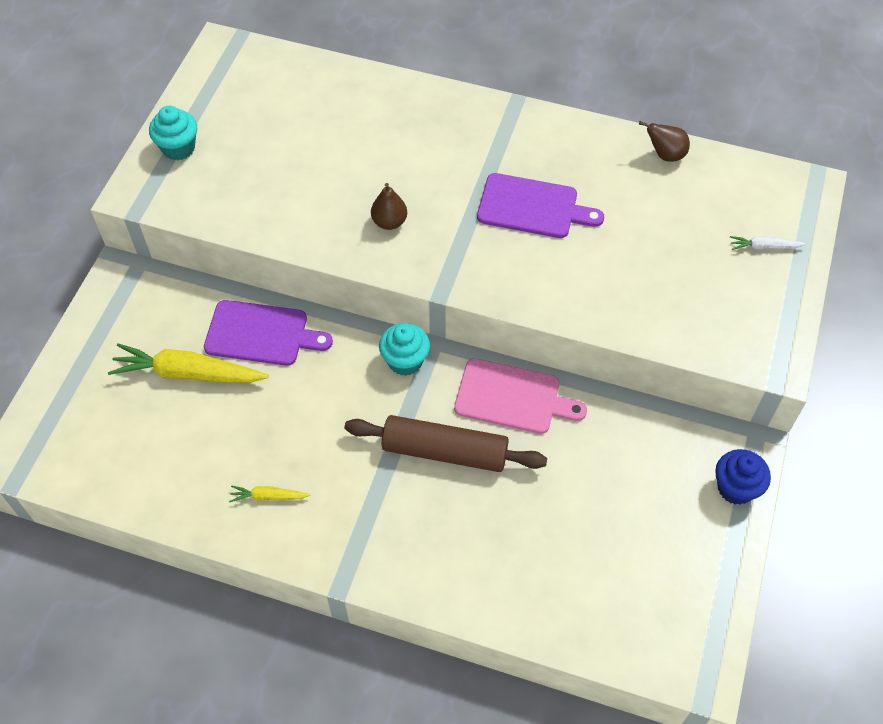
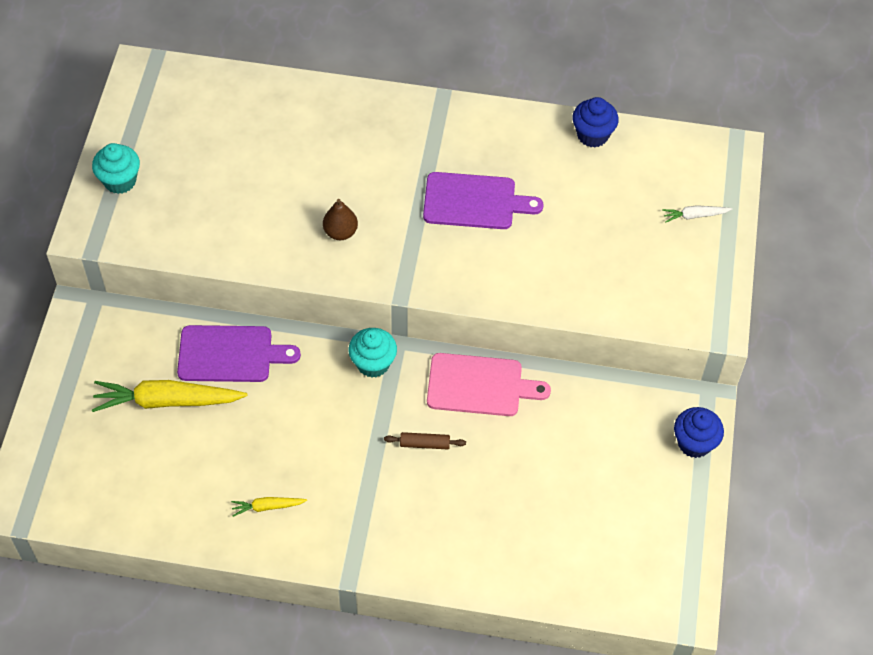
camera: 10 degrees left, 0 degrees up
brown rolling pin [344,415,547,472] -> brown rolling pin [384,432,466,450], size x0.43
brown pear [639,121,690,162] -> blue cupcake [572,97,619,148]

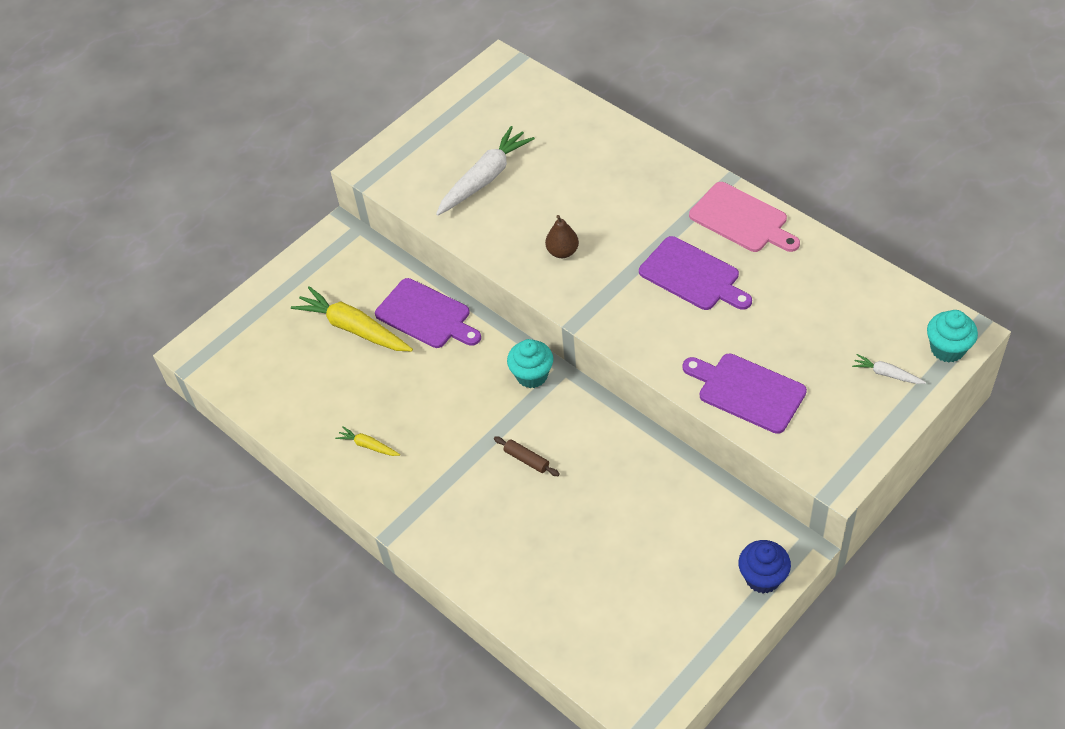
camera: 40 degrees right, 5 degrees down
turquoise cupcake [92,143,140,194] -> turquoise cupcake moved to [927,310,978,362]
pink cutting board [427,353,551,416] -> pink cutting board moved to [689,182,800,252]
blue cupcake [572,97,619,148] -> none
none -> white carrot [436,126,535,216]
none -> purple cutting board [682,354,807,434]

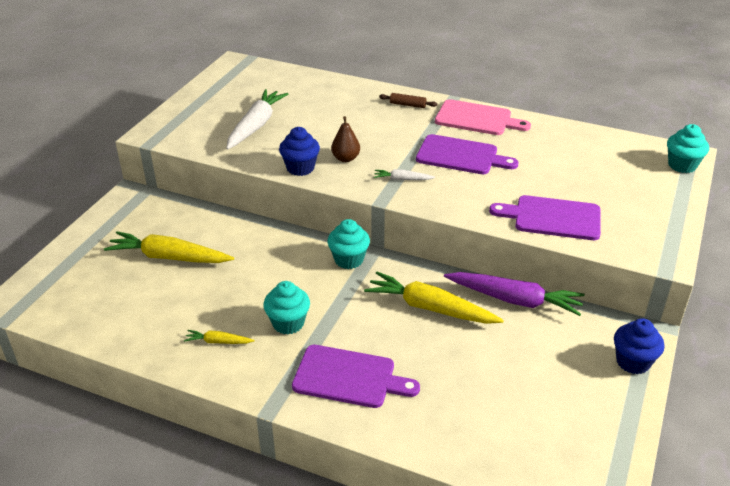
camera: 25 degrees left, 15 degrees down
purple cutting board [375,278,481,348] -> purple cutting board moved to [292,345,420,408]
brown rolling pin [494,436,560,476] -> brown rolling pin moved to [379,93,437,108]
white carrot [852,354,926,384] -> white carrot moved to [374,169,435,180]
none -> turquoise cupcake [263,281,310,334]
none -> blue cupcake [279,127,320,176]
none -> yellow carrot [364,272,504,324]
none -> purple carrot [444,272,585,316]

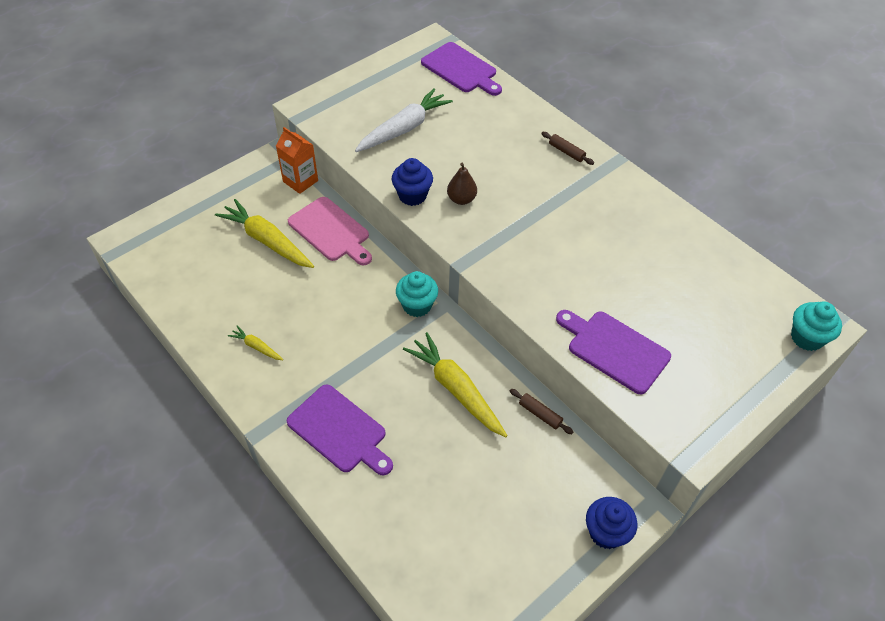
camera: 25 degrees right, 15 degrees up
turquoise cupcake [263,281,310,334] -> none
white carrot [374,169,435,180] -> none
purple cutting board [416,134,518,174] -> purple cutting board moved to [421,42,502,96]
pink cutting board [435,99,531,135] -> pink cutting board moved to [288,197,372,265]
purple carrot [444,272,585,316] -> brown rolling pin [510,389,573,434]
none -> orange carton [276,127,318,194]

